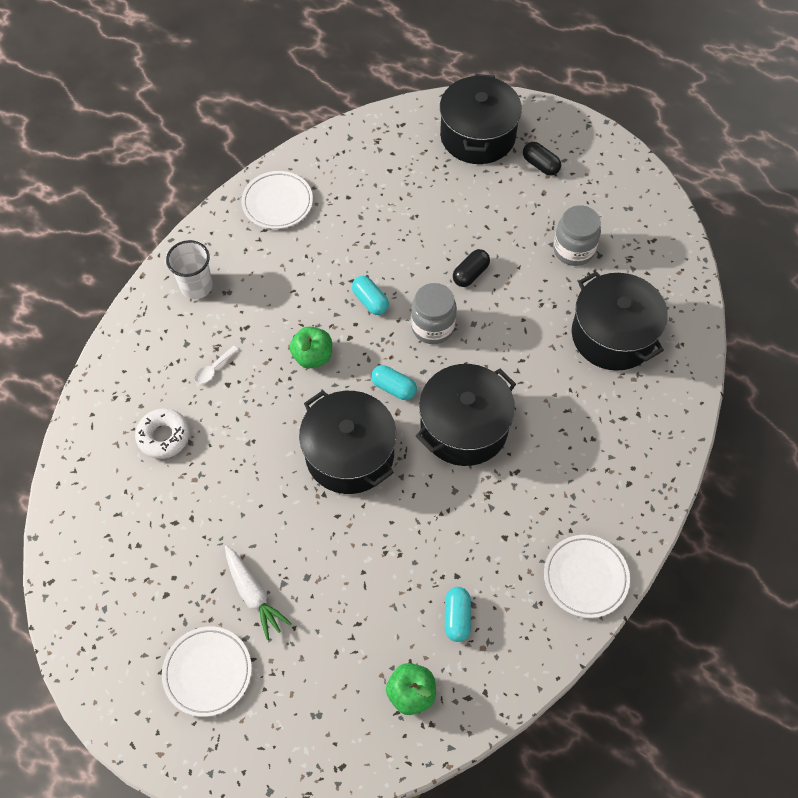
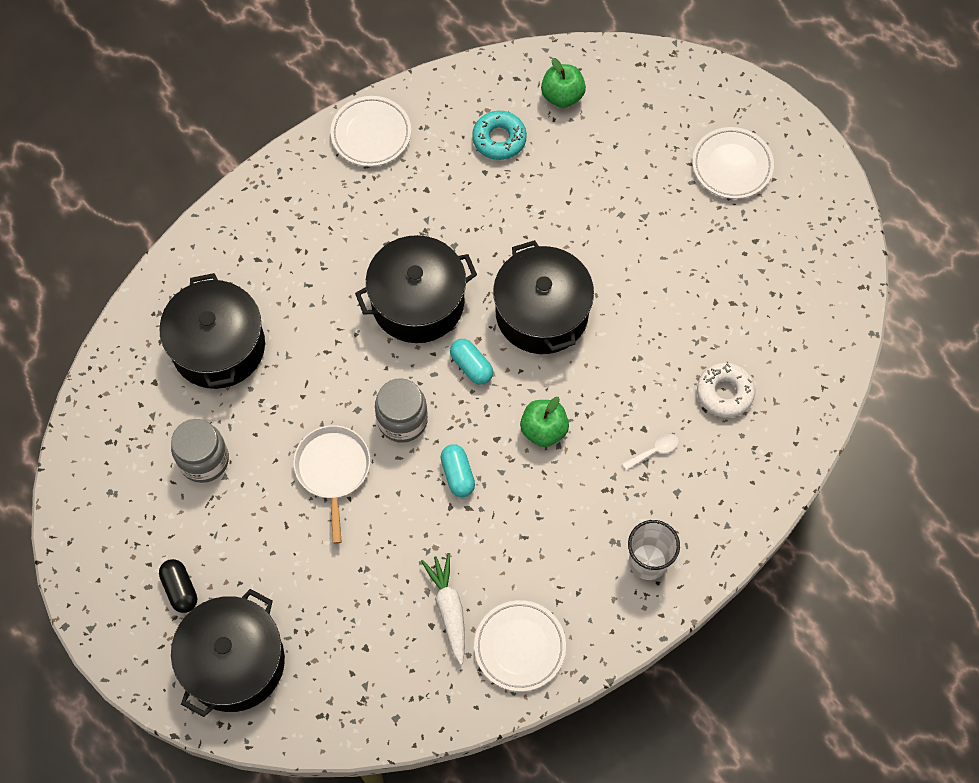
camera: 160 degrees left, 5 degrees up
white carrot [225,545,292,640] -> white carrot moved to [421,553,465,665]
turquoise capsule [445,587,471,642] -> turquoise donut [472,111,527,160]
black capsule [453,249,490,287] -> white pan [293,425,370,544]

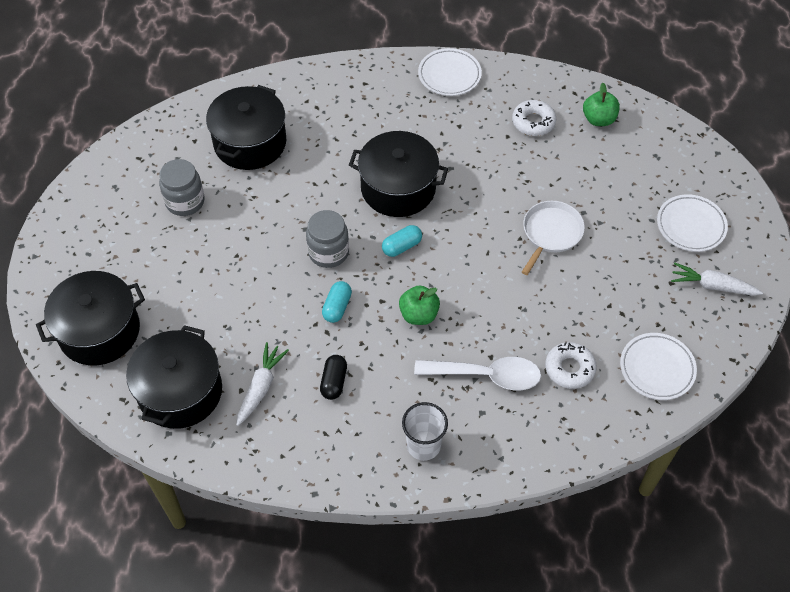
camera: 35 degrees right, 10 degrees down
black capsule [159,559,197,613] -> black capsule moved to [320,355,347,400]
white pan [293,425,370,544] -> white pan moved to [522,201,585,275]
turquoise capsule [450,339,493,385] -> turquoise capsule turned 60 degrees clockwise [382,225,422,257]
turquoise donut [472,111,527,160] -> white donut [512,100,556,136]
white plate [474,600,566,692] -> white plate moved to [620,333,697,400]
black pot [493,240,594,354] -> black pot moved to [126,325,222,429]
white spoon [622,434,678,471] -> white spoon [414,357,541,390], size x2.34
none -> white carrot [671,262,763,296]

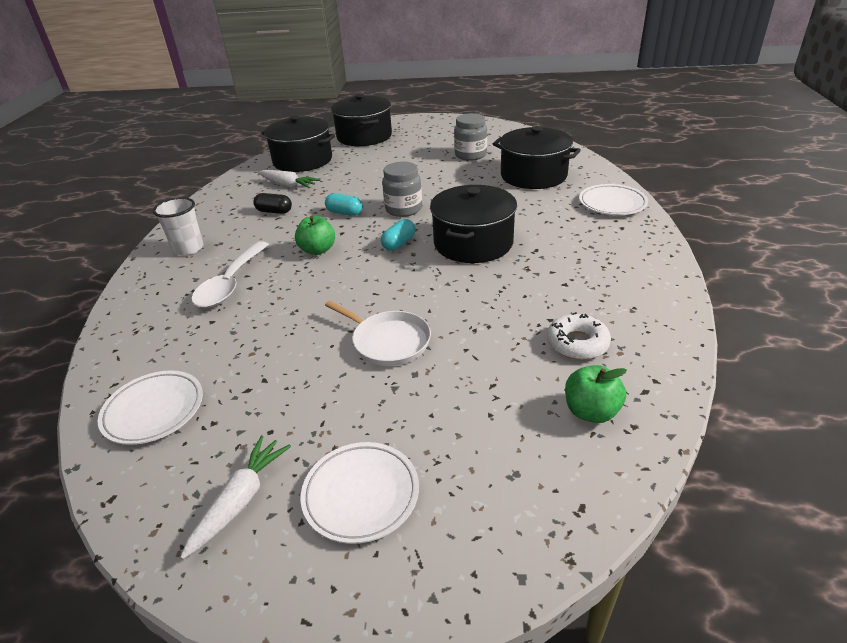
camera: 100 degrees right, 20 degrees down
turquoise capsule [382,225,422,257] -> turquoise capsule turned 60 degrees clockwise [381,219,416,251]
white plate [418,48,482,96] -> white plate moved to [579,184,648,215]
white donut [545,342,597,389] -> none

